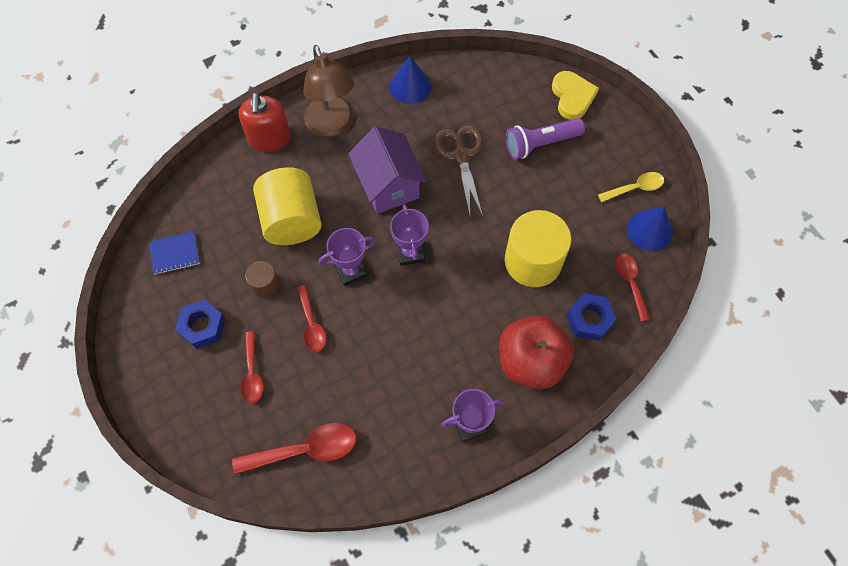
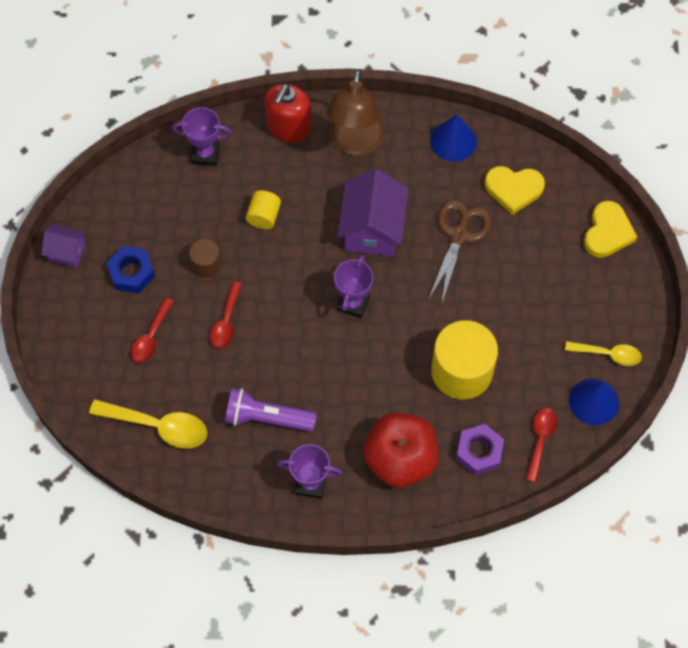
camera: 30 degrees right, 0 degrees up
blue notebook [149,231,200,274] -> none
red spoon [232,423,356,475] -> yellow spoon [89,399,207,449]
yellow cylinder [253,167,322,245] -> yellow cylinder [246,190,281,229], size x0.49
purple trophy [318,228,376,286] -> purple trophy moved to [172,107,232,166]
purple flashlight [506,118,585,159] -> purple flashlight moved to [225,388,317,432]
blue nut [566,293,617,341] -> purple nut [456,424,504,476]
none -> purple house [42,225,86,268]
none -> yellow heart [485,166,545,215]

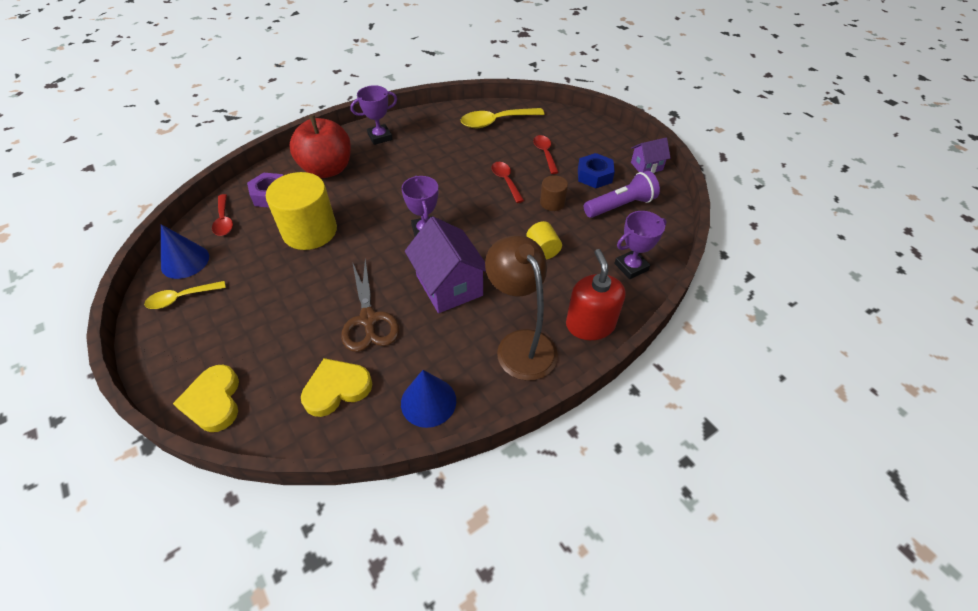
camera: 145 degrees right, 15 degrees down
purple flashlight [225,388,317,432] -> purple flashlight moved to [584,171,660,218]

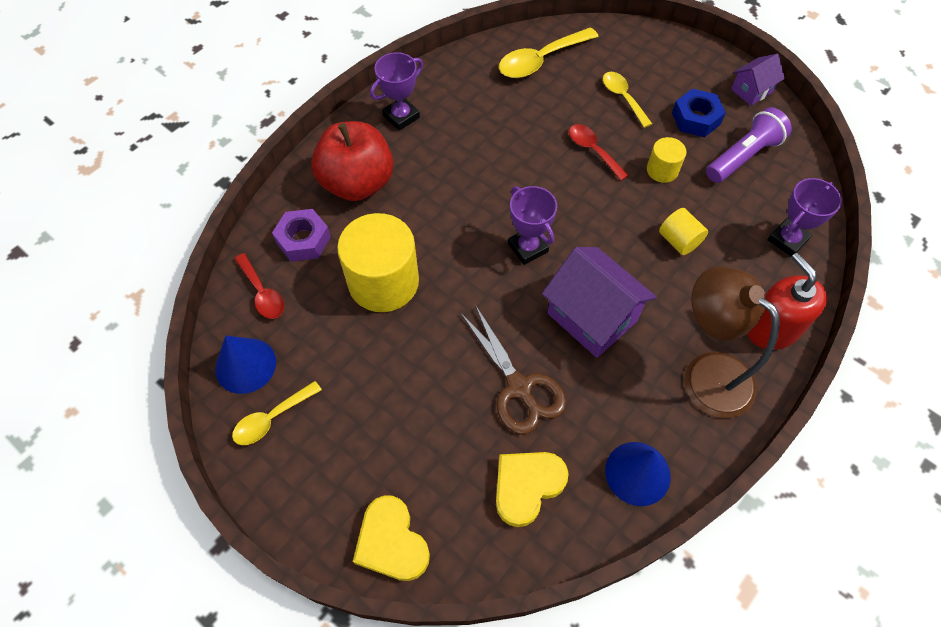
camera: 15 degrees left, 10 degrees up
red spoon [533,135,559,174] -> yellow spoon [603,72,652,128]
brown cylinder [540,175,568,211] -> yellow cylinder [647,137,687,183]

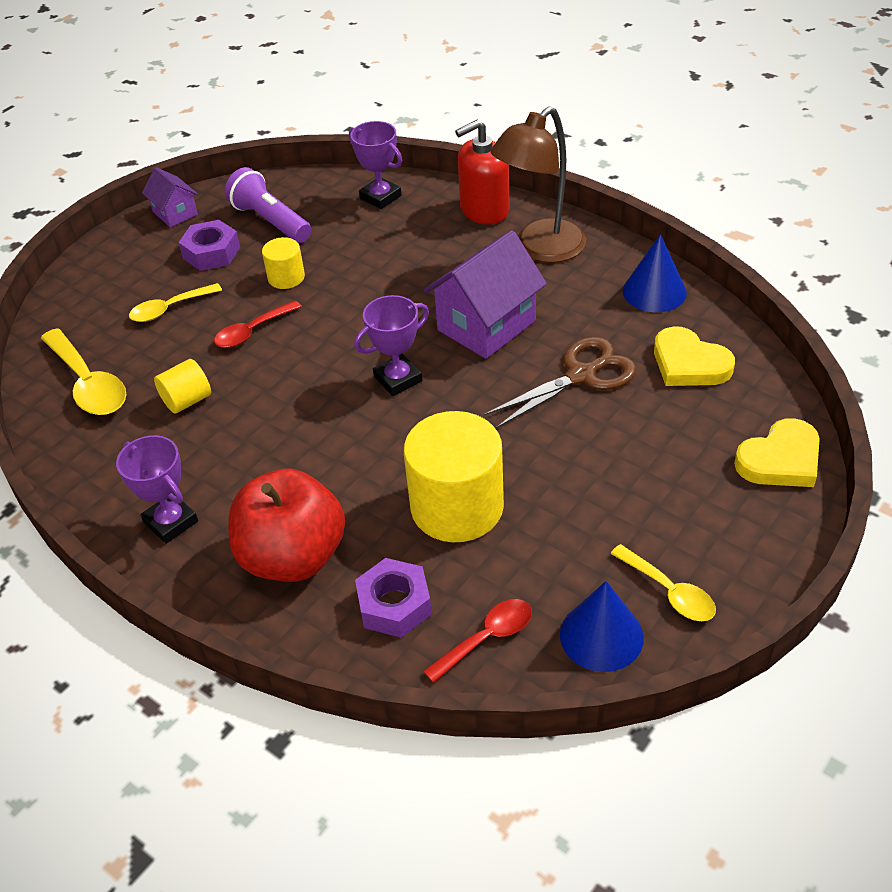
camera: 90 degrees left, 15 degrees down
yellow cylinder [659,208,708,255] -> yellow cylinder moved to [154,359,211,414]
blue nut [672,89,726,137] -> purple nut [178,220,240,271]

